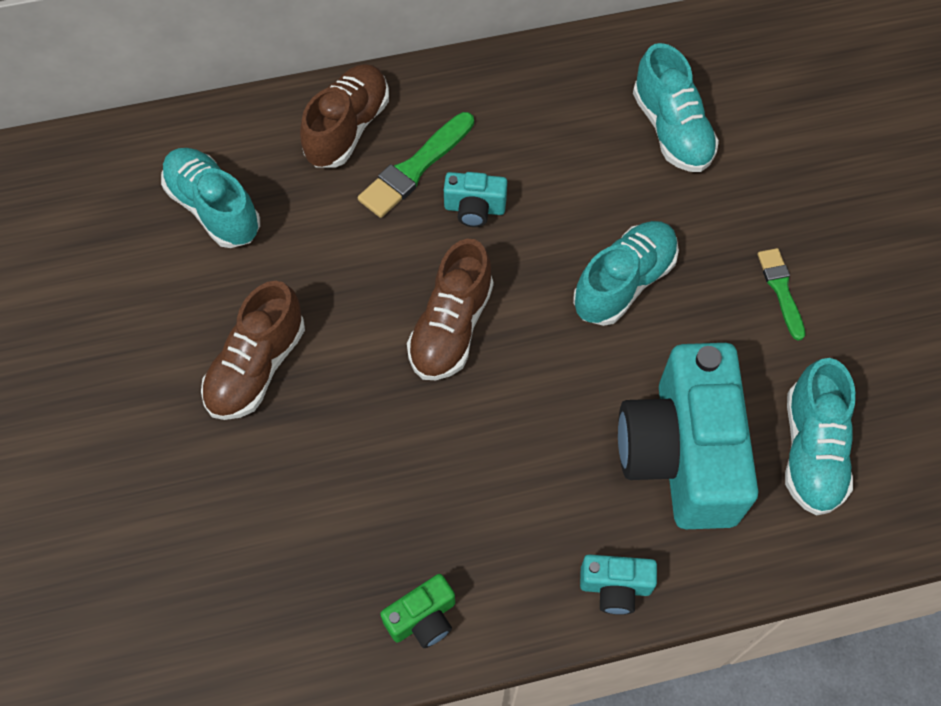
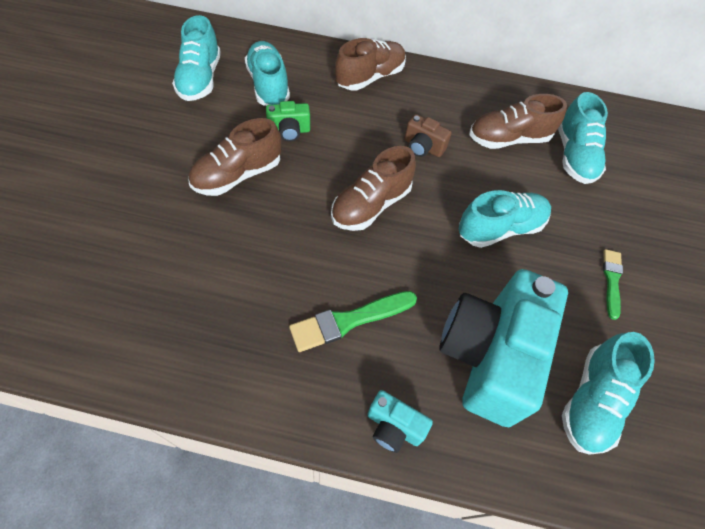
camera: 20 degrees right, 5 degrees down
green brush [358,112,474,218] -> green brush moved to [289,291,417,352]
green camera [380,574,455,648] -> green camera moved to [266,101,310,142]
turquoise camera [444,172,507,227] -> brown camera [404,114,452,157]
none -> turquoise shoe [172,15,221,101]
none -> brown shoe [469,94,567,149]

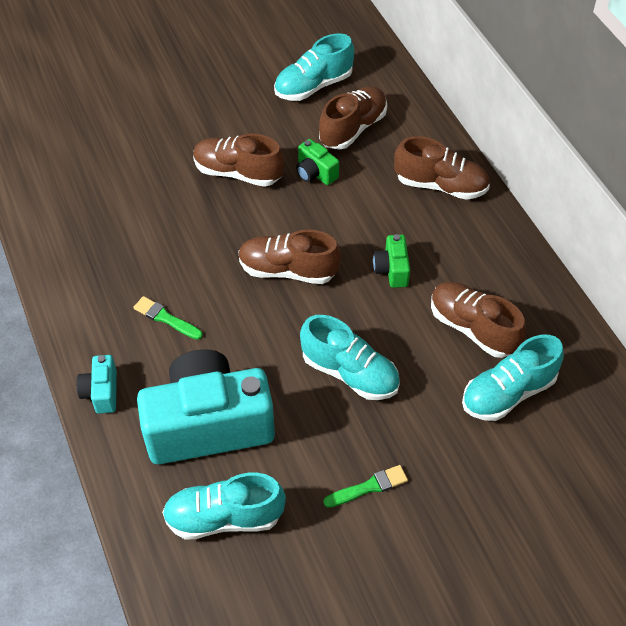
camera: 60 degrees right, 5 degrees down
turquoise shoe [245,41,290,106] -> brown shoe [319,86,387,150]
green brush [289,291,417,352] -> green brush [133,296,203,340], size x0.64
brown camera [404,114,452,157] -> green camera [373,234,410,288]

